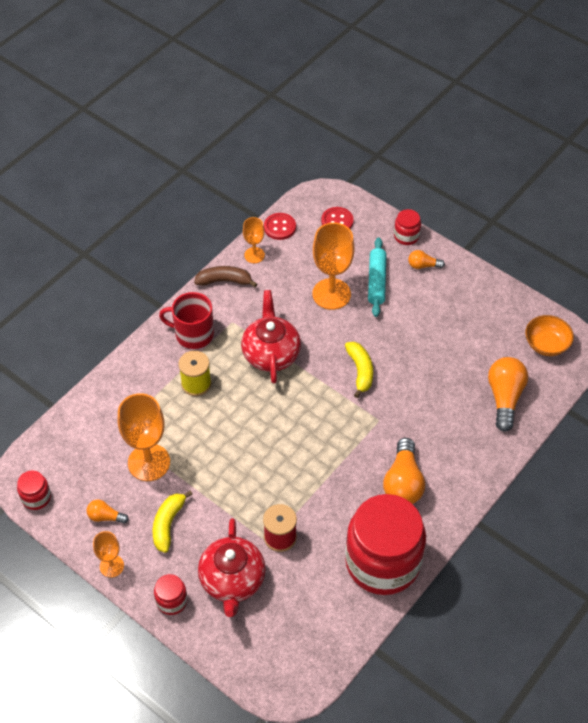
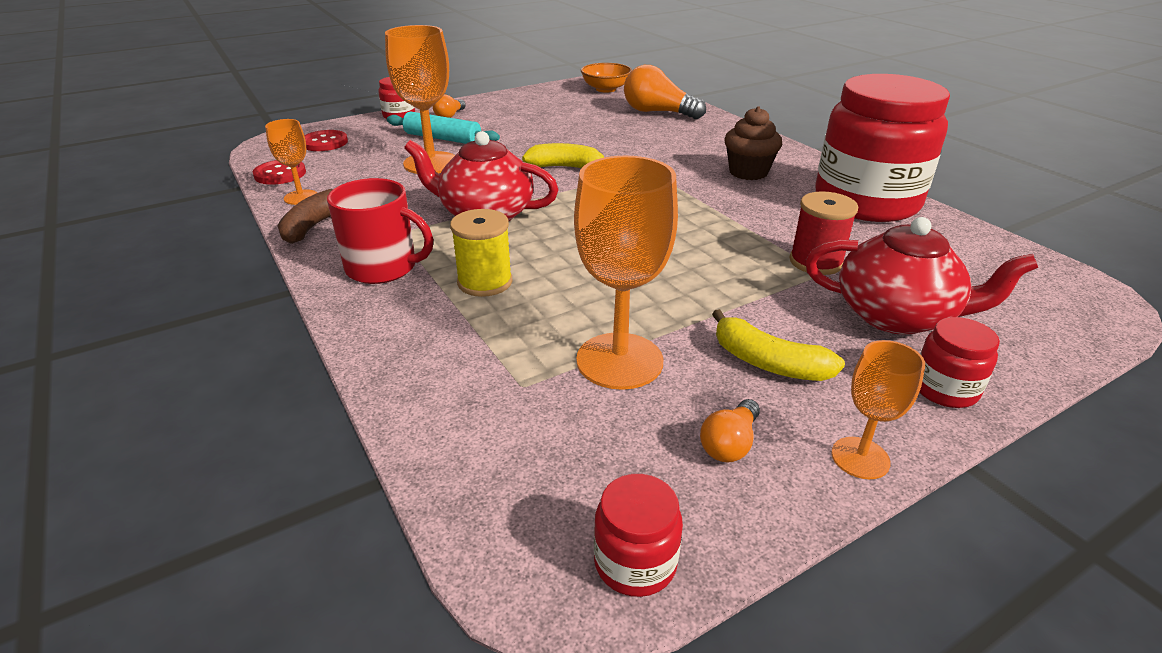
camera: 70 degrees left, 20 degrees down
red mug [159,292,214,349] -> red mug turned 105 degrees counterclockwise [327,178,433,284]
orange light bulb [383,438,425,504] -> brown cupcake [724,106,782,180]

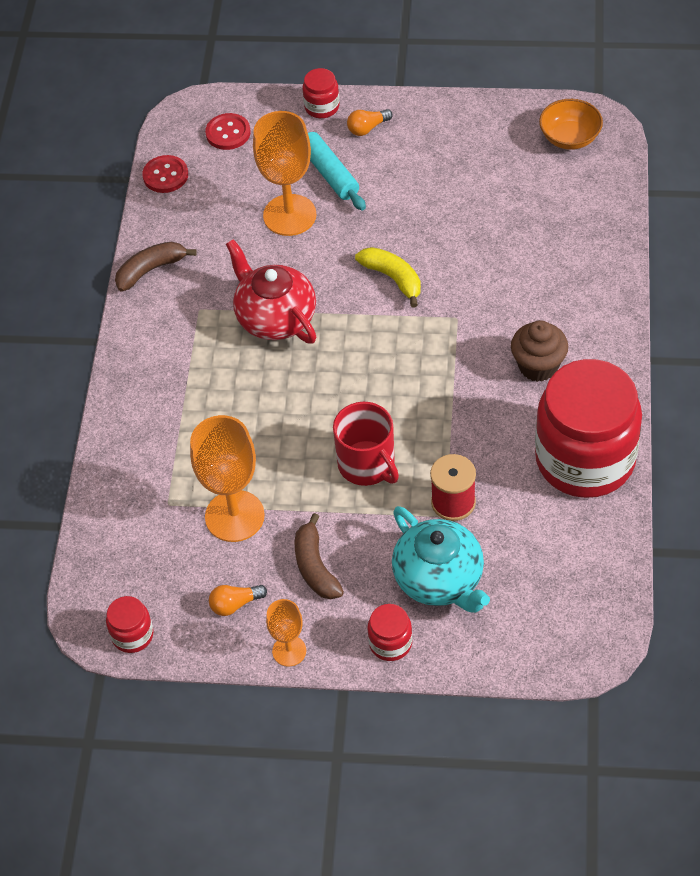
camera: 40 degrees right, 20 degrees up
orange goblet [265,119,317,205] -> none
red mug [327,178,433,284] -> red mug moved to [333,402,399,486]
yellow spool [450,209,512,297] -> none
orange light bulb [624,65,706,119] -> none
yellow banana [712,309,845,381] -> brown banana [295,513,344,600]
red teapot [805,217,1038,335] -> turquoise teapot [392,506,490,613]

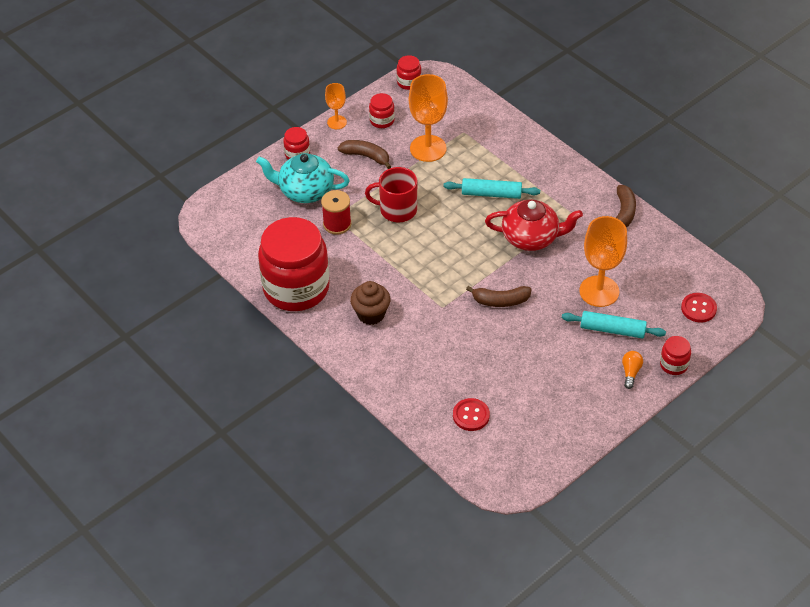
camera: 130 degrees right, 5 degrees down
red button [142,155,188,193] -> red button moved to [453,398,490,431]
orange light bulb [209,585,267,616] -> red jar [369,93,395,128]
yellow banana [355,247,421,308] -> brown banana [466,286,532,307]
orange bowl [539,99,603,150] -> none
none -> turquoise rolling pin [443,178,540,199]

